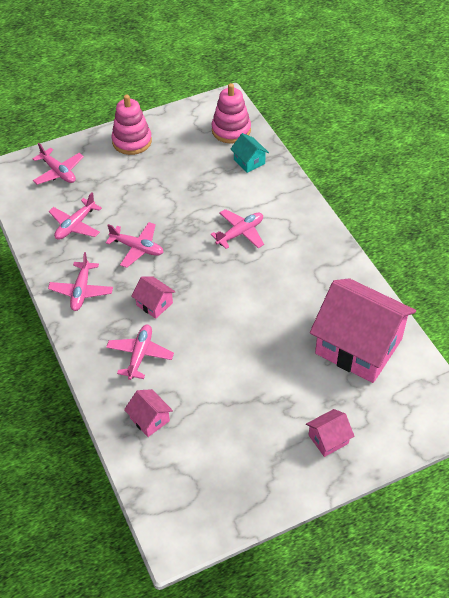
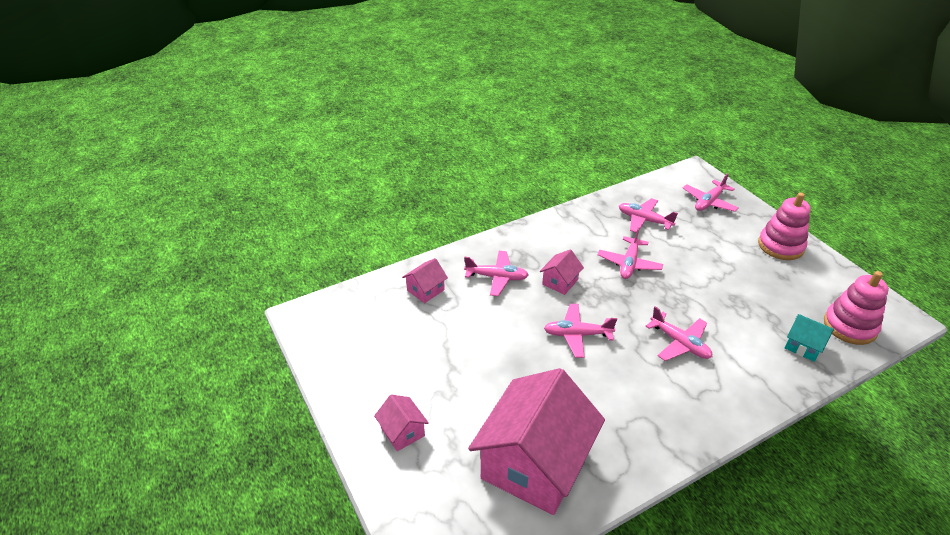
camera: 85 degrees right, 10 degrees down
pink plane [48,252,113,311] -> pink plane moved to [544,304,617,358]
turquoise house [231,133,269,173] -> turquoise house turned 75 degrees clockwise [785,314,834,362]

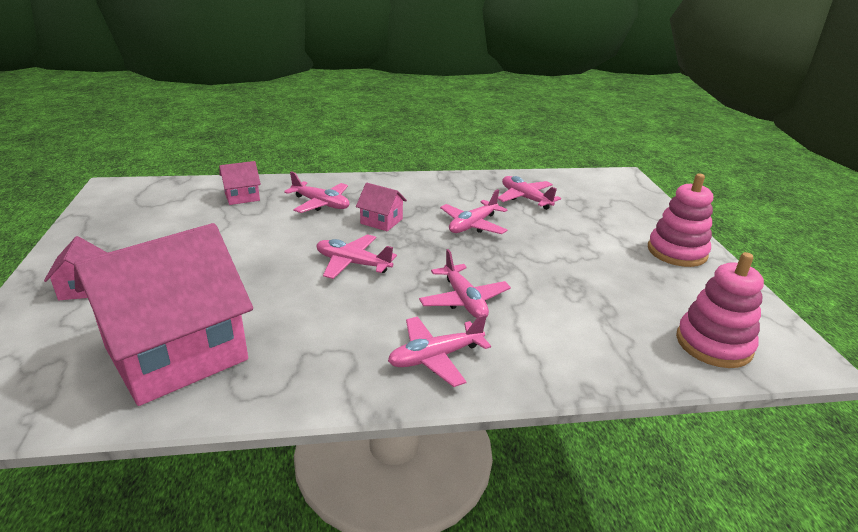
camera: 20 degrees right, 10 degrees down
pink house [540,249,584,295] -> pink house turned 60 degrees clockwise [356,183,407,231]
pink plane [683,173,739,212] -> pink plane moved to [388,314,491,387]
turquoise house [785,314,834,362] -> none

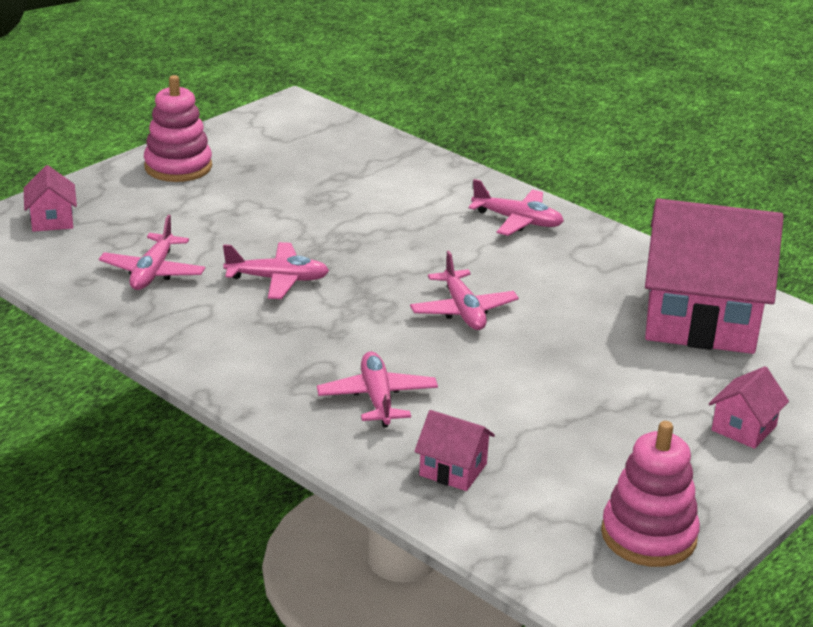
camera: 130 degrees left, 0 degrees up
pink house [356,183,407,231] -> pink house moved to [24,165,77,232]
pink plane [419,249,511,318] -> none
pink stacking toy [676,252,764,368] -> pink stacking toy moved to [601,421,700,567]

